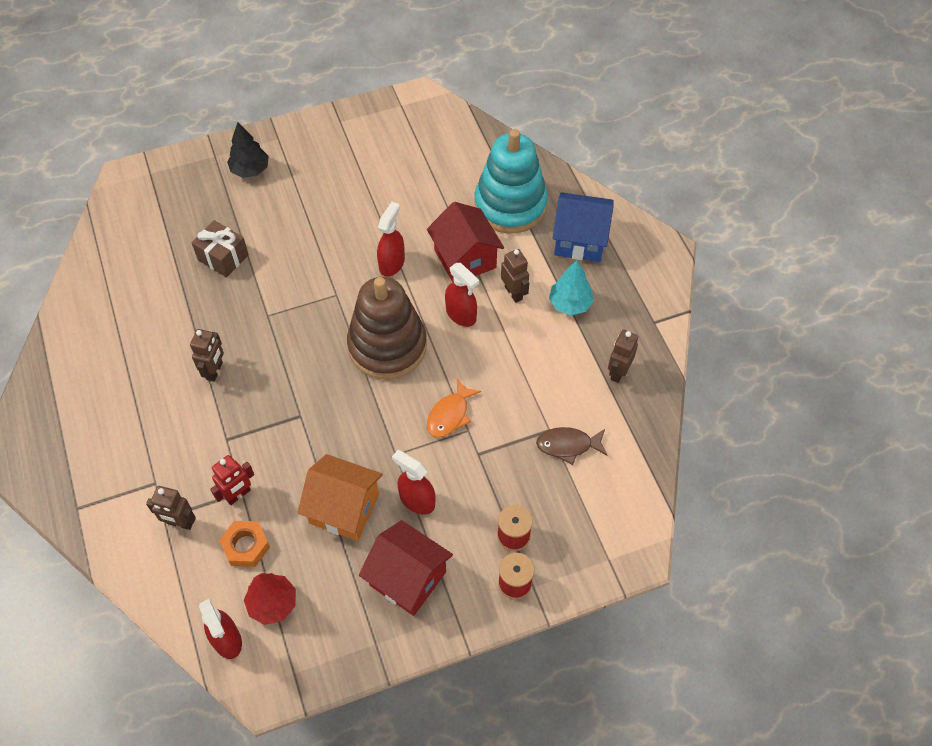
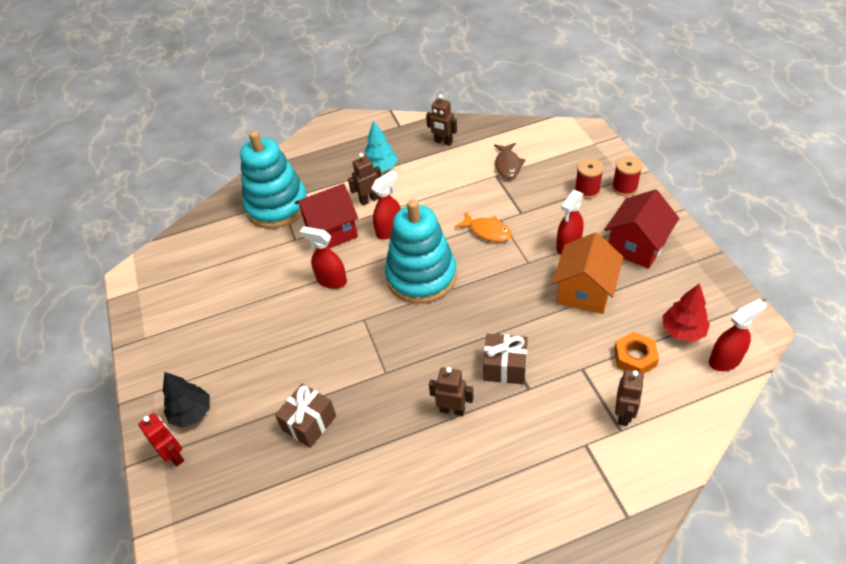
camera: 85 degrees left, 10 degrees down
red robot [210,455,254,505] -> red robot moved to [138,413,184,467]
brown stacking toy [347,277,427,379] -> turquoise stacking toy [385,199,457,304]
blue house [552,192,614,262] -> none
none -> brown gift [483,334,528,384]

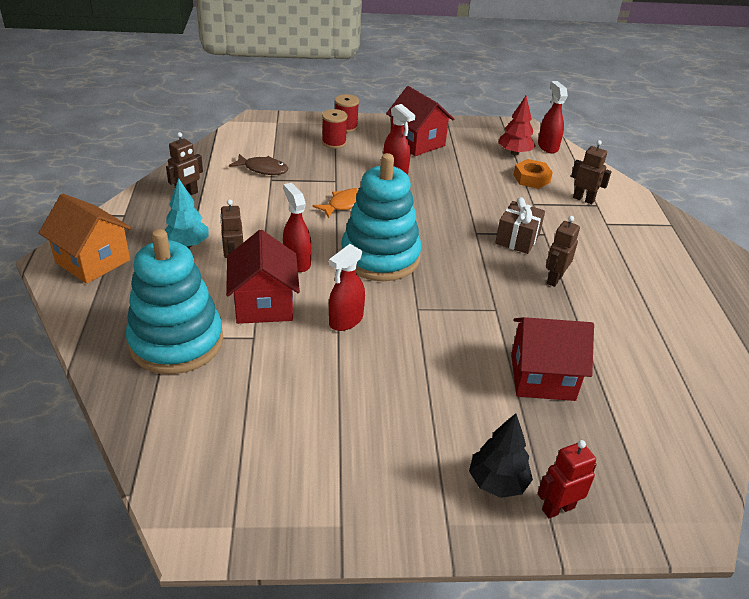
camera: 80 degrees left, 10 degrees down
brown gift [275,383,336,448] -> red house [511,317,594,401]
orange house [552,232,623,314] -> orange house moved to [39,194,132,284]

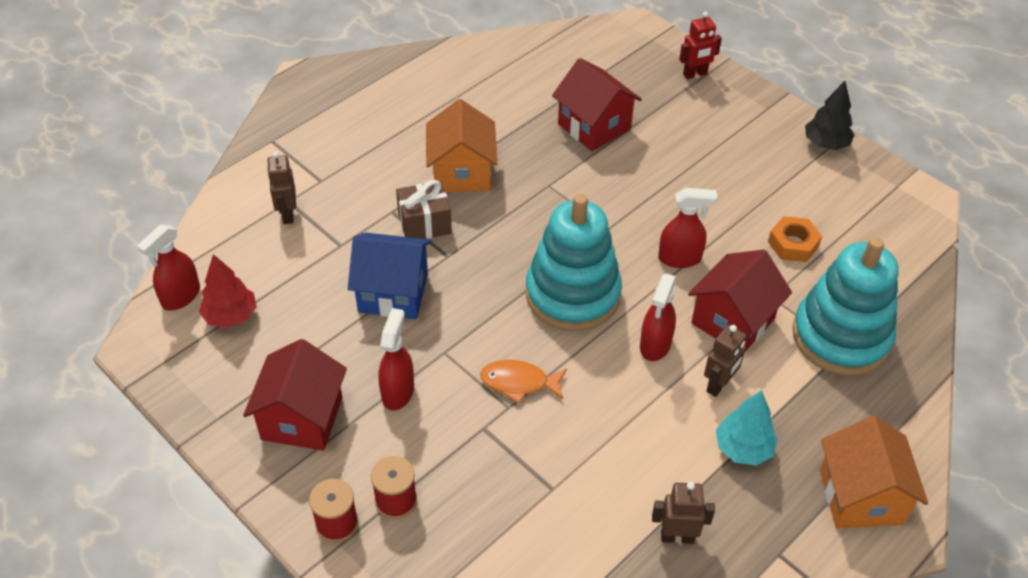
camera: 130 degrees left, 10 degrees up
brown fish [229,154,288,175] -> none
black tree [469,413,533,498] -> black tree moved to [805,81,855,150]
orange nut [514,159,553,189] -> orange nut moved to [768,216,822,262]
red robot [537,440,596,518] -> red robot turned 45 degrees counterclockwise [679,11,722,79]
brown robot [546,216,580,287] -> orange house [426,99,497,192]
none -> blue house [348,233,431,319]

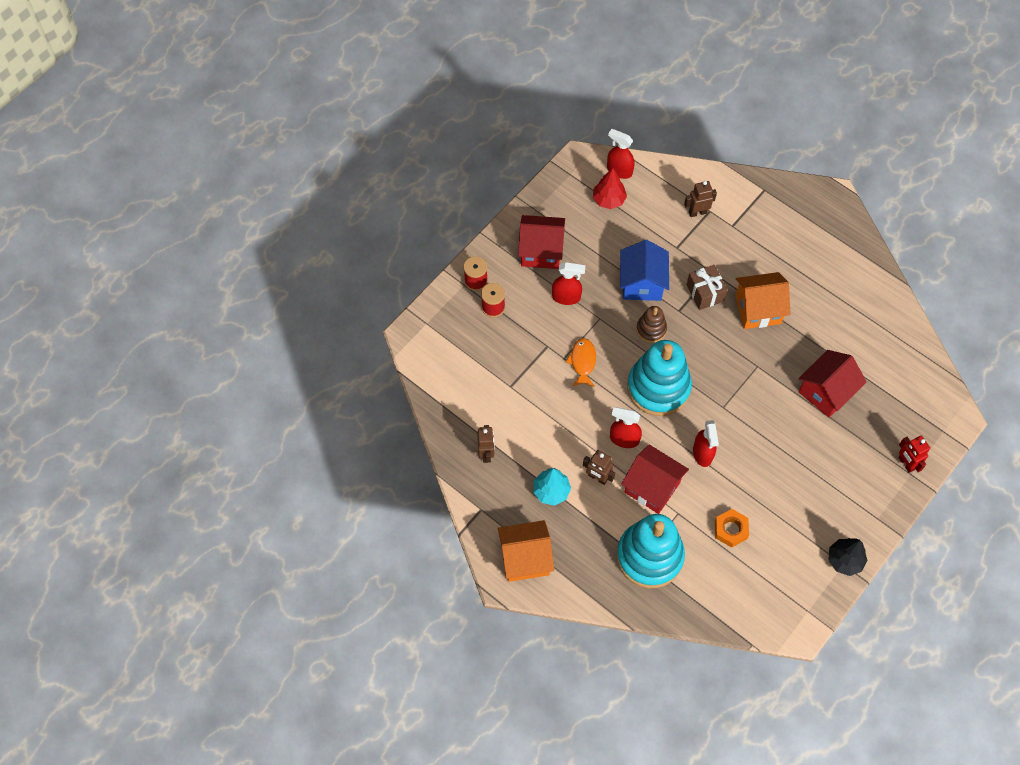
camera: 85 degrees right, 15 degrees up
none -> brown stacking toy [636,306,667,343]

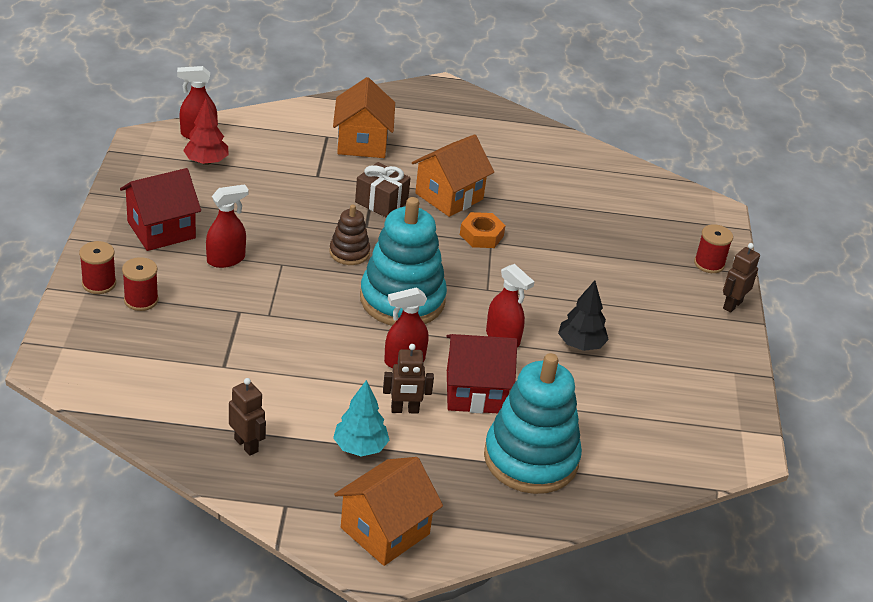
camera: 40 degrees left, 25 degrees down
orange fish [565,338,596,387] -> none
blue house [620,240,669,301] -> none
brown robot [684,181,717,217] -> brown robot moved to [723,243,760,313]
orange nut [715,509,749,548] -> orange nut moved to [460,212,505,248]
red house [798,350,866,418] -> none
black tree [828,538,867,576] -> black tree moved to [558,281,609,351]
red robot [898,436,930,473] -> red spool [694,224,733,273]
none -> orange house [333,77,395,158]

